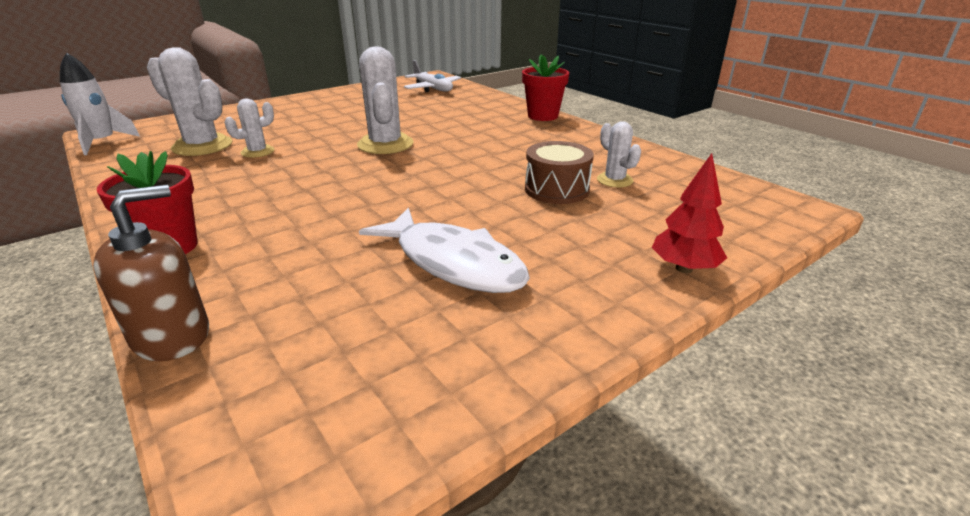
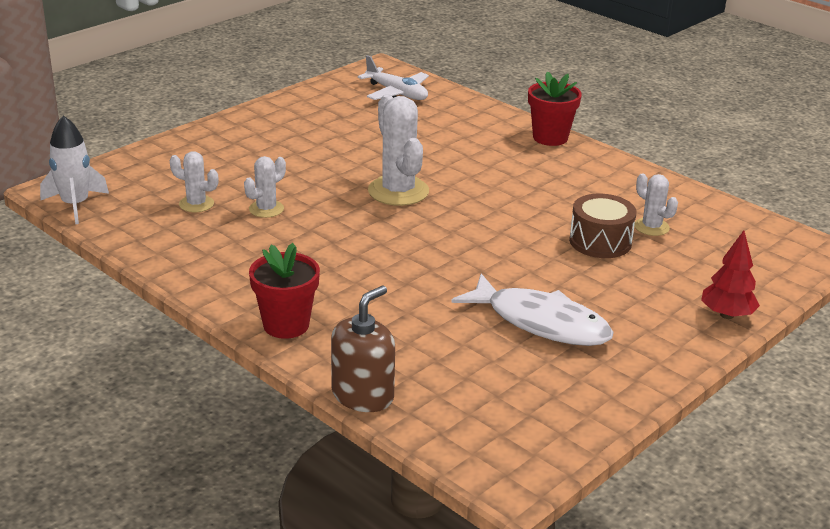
camera: 10 degrees left, 0 degrees up
white cactus [147,47,232,156] -> white cactus [170,151,219,212], size x0.55

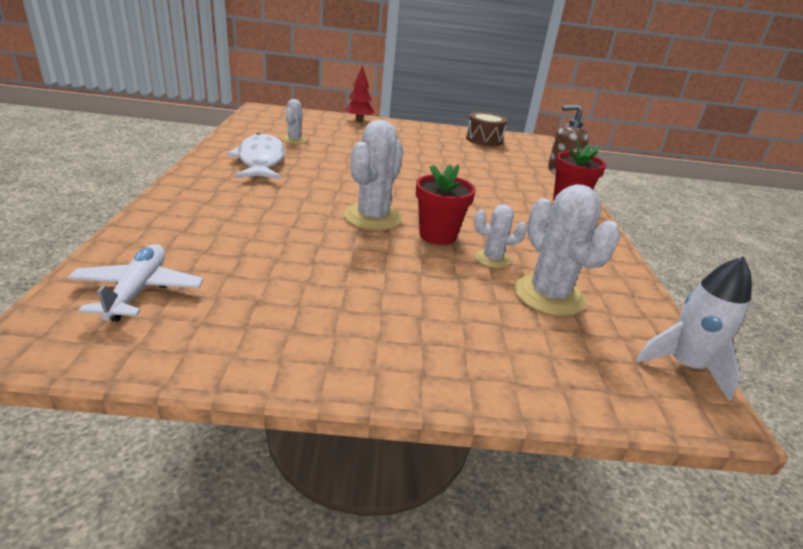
camera: 135 degrees left, 0 degrees up
white cactus [170,151,219,212] -> white cactus [514,184,621,316], size x1.81
white fish [451,274,614,346] -> white fish moved to [227,133,285,179]
red flower pot [528,71,582,146] -> red flower pot moved to [416,164,476,245]
brown drum [569,194,636,258] -> brown drum moved to [466,112,507,146]

